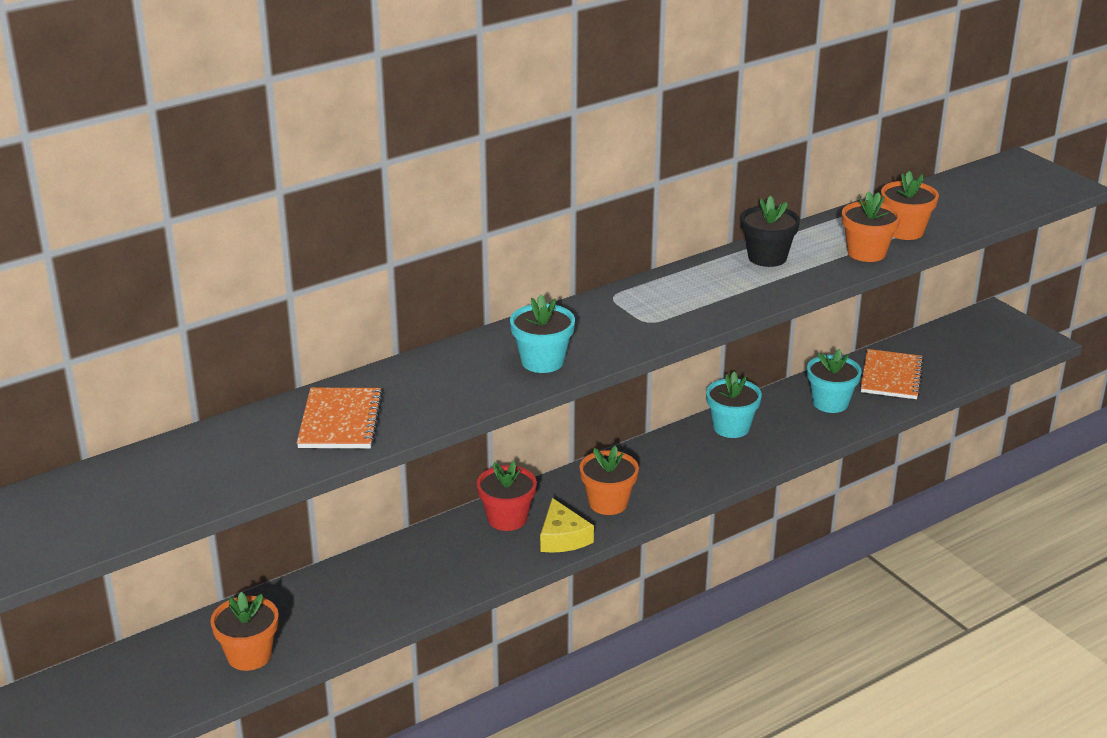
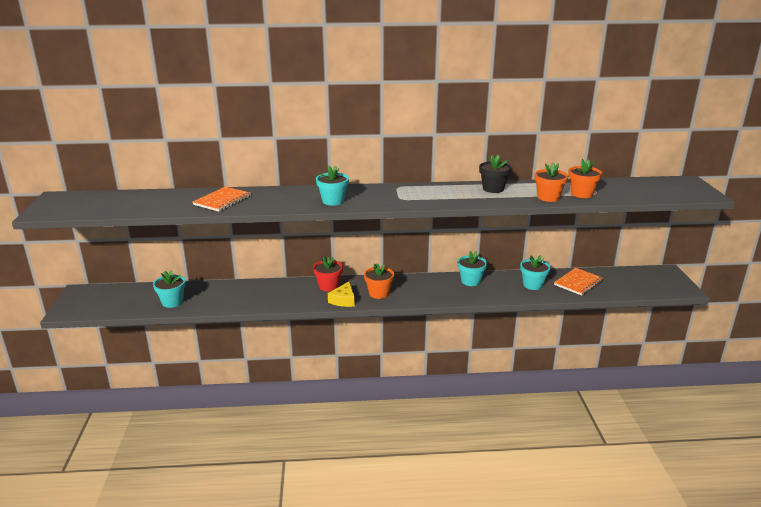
camera: 30 degrees right, 5 degrees down
orange flower pot [210,592,279,671] -> turquoise flower pot [153,270,186,308]

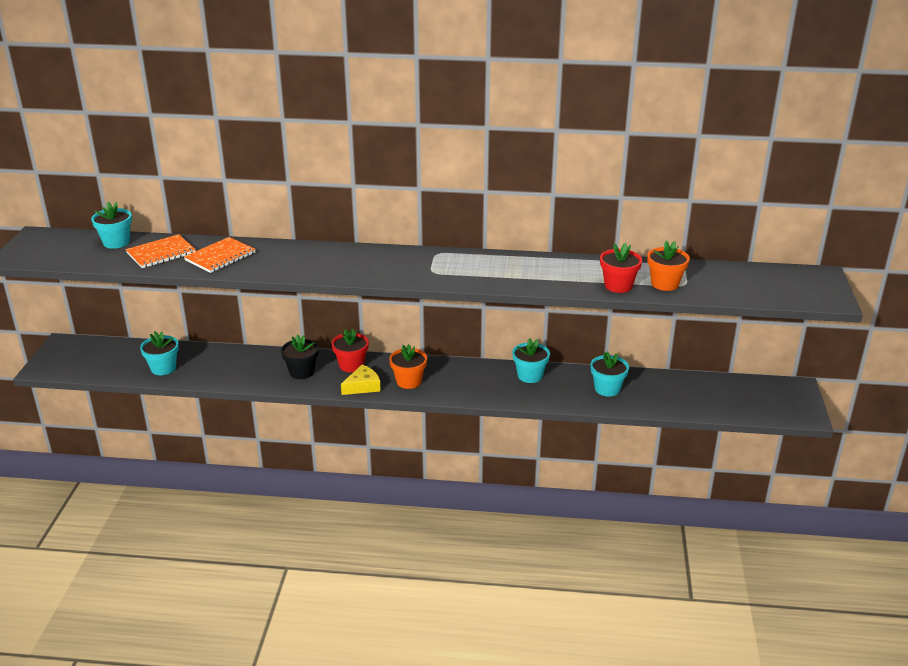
camera: 10 degrees right, 5 degrees up
turquoise flower pot [316,166,349,206] -> turquoise flower pot moved to [91,202,132,249]
yellow cheese [328,282,355,307] -> yellow cheese turned 150 degrees counterclockwise [341,365,381,395]
black flower pot [479,155,511,193] -> black flower pot moved to [281,335,319,379]
orange flower pot [535,162,568,202] -> red flower pot [600,243,642,293]
orange notebook [554,268,603,296] -> orange notebook moved to [125,234,196,268]

